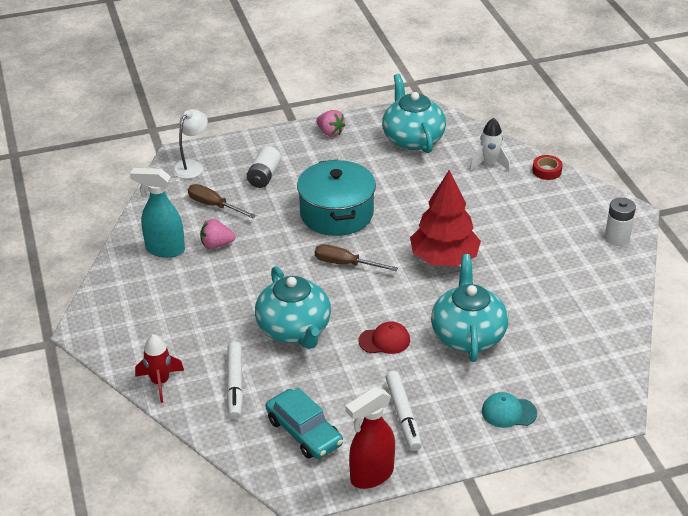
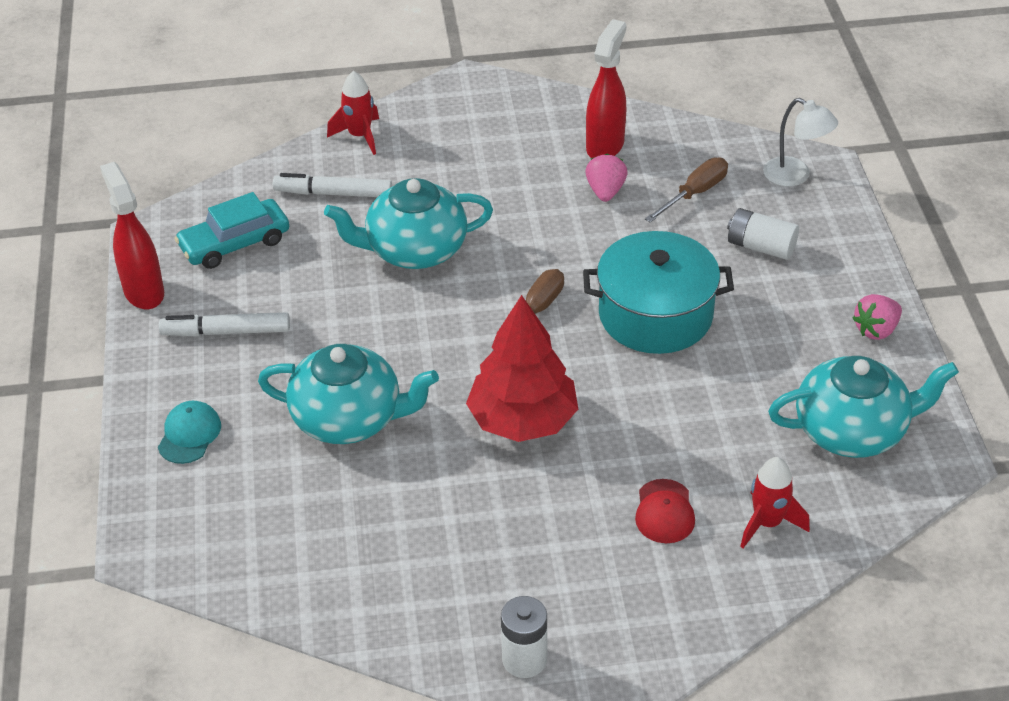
camera: 100 degrees right, 5 degrees up
turquoise spray bottle [130,168,185,258] -> red spray bottle [586,19,626,158]
red cap [359,321,410,354] -> red cap moved to [635,479,695,543]
white rocket [469,118,510,172] -> red rocket [740,457,810,548]
red tape [532,155,563,180] -> none

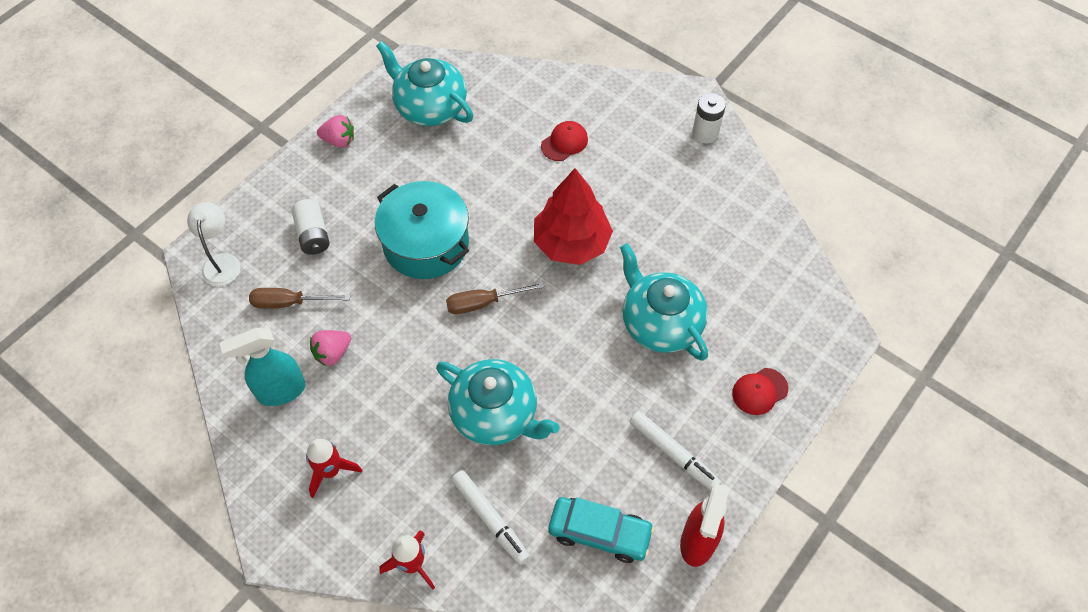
camera: 135 degrees left, 15 degrees up
turquoise cap [158,401,221,464] -> red cap [732,368,788,415]
red spray bottle [586,19,626,158] -> turquoise spray bottle [219,328,305,406]
red rocket [740,457,810,548] -> red rocket moved to [306,439,362,498]

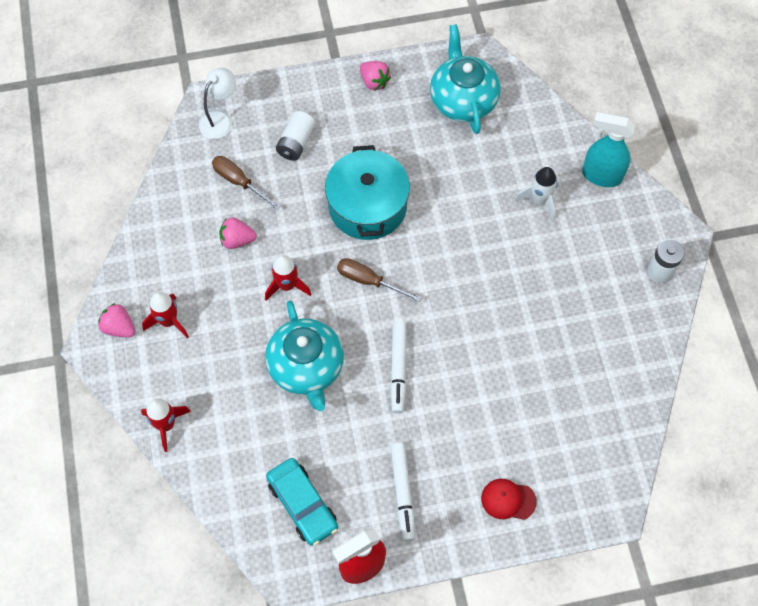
camera: 40 degrees right, 5 degrees up
turquoise spray bottle [219,328,305,406] -> turquoise spray bottle moved to [582,112,636,187]
white marker [451,470,530,565] -> white marker moved to [390,322,407,413]
red tree [534,168,613,265] -> none
red cap [541,121,588,161] -> white rocket [515,167,558,220]
turquoise teapot [620,243,708,361] -> none
none -> pink strawberry [98,303,135,338]
none -> red rocket [265,255,311,301]

